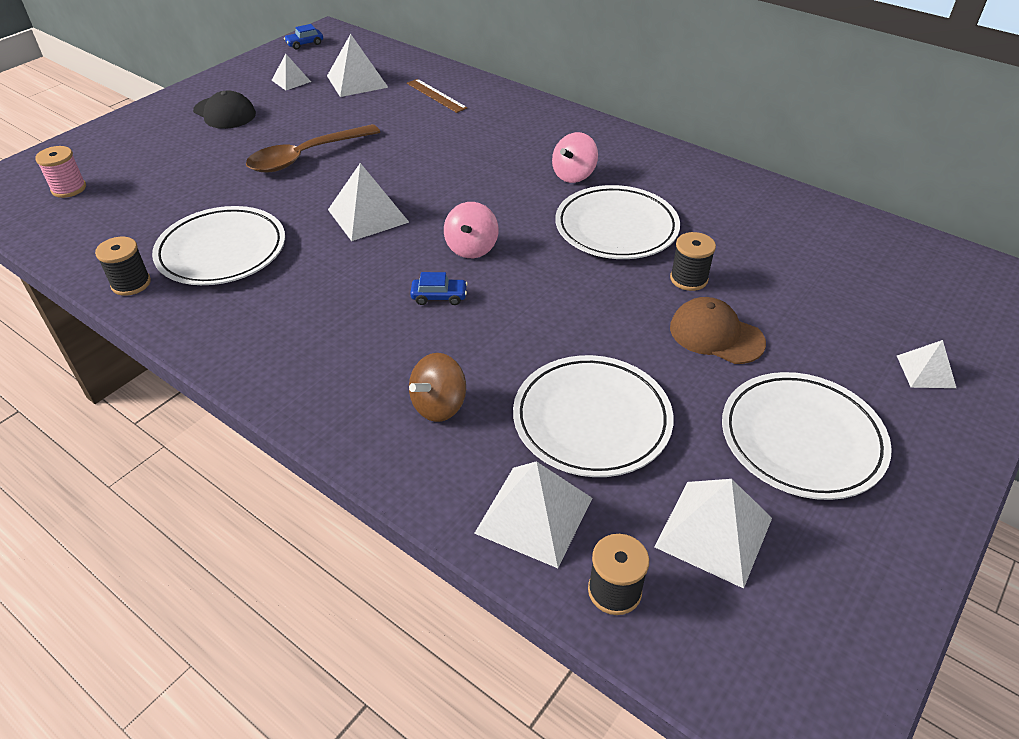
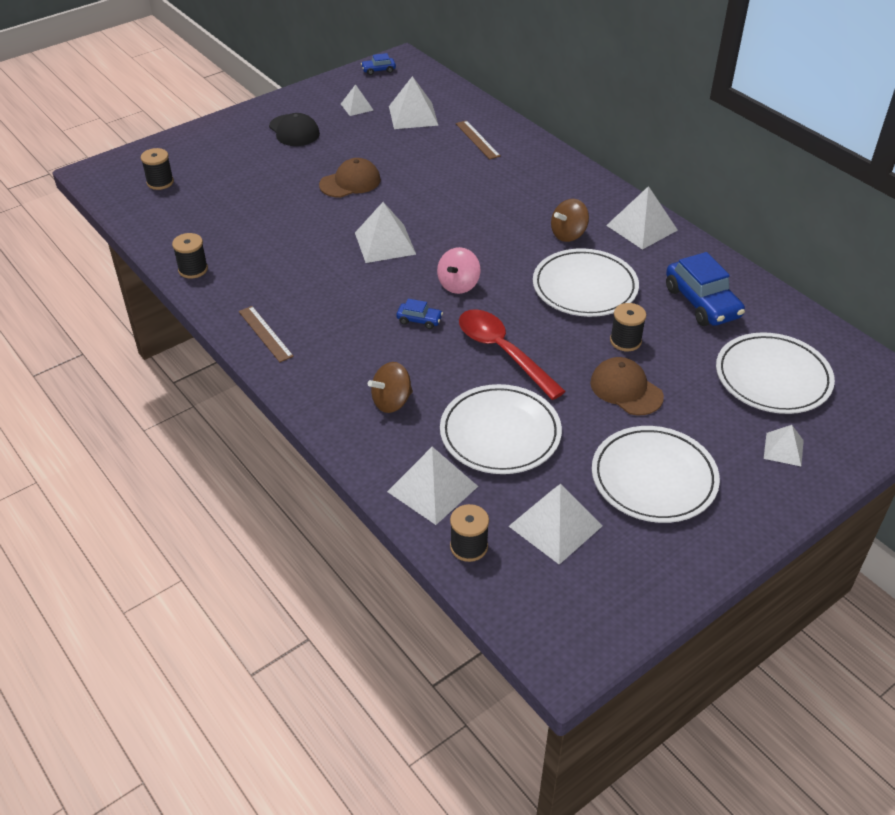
camera: 15 degrees right, 0 degrees up
pink spool [35,146,86,198] -> black spool [141,148,174,190]
white plate [152,206,285,285] -> white plate moved to [716,332,835,414]
brown spoon [246,124,380,172] -> brown cap [319,158,381,198]
pink spinning top [552,132,598,183] -> brown spinning top [551,199,589,242]
none -> brown ruler [239,306,294,362]
none -> red spoon [459,310,566,400]
none -> white pyramid [606,186,678,250]
none -> blue car [666,252,745,326]

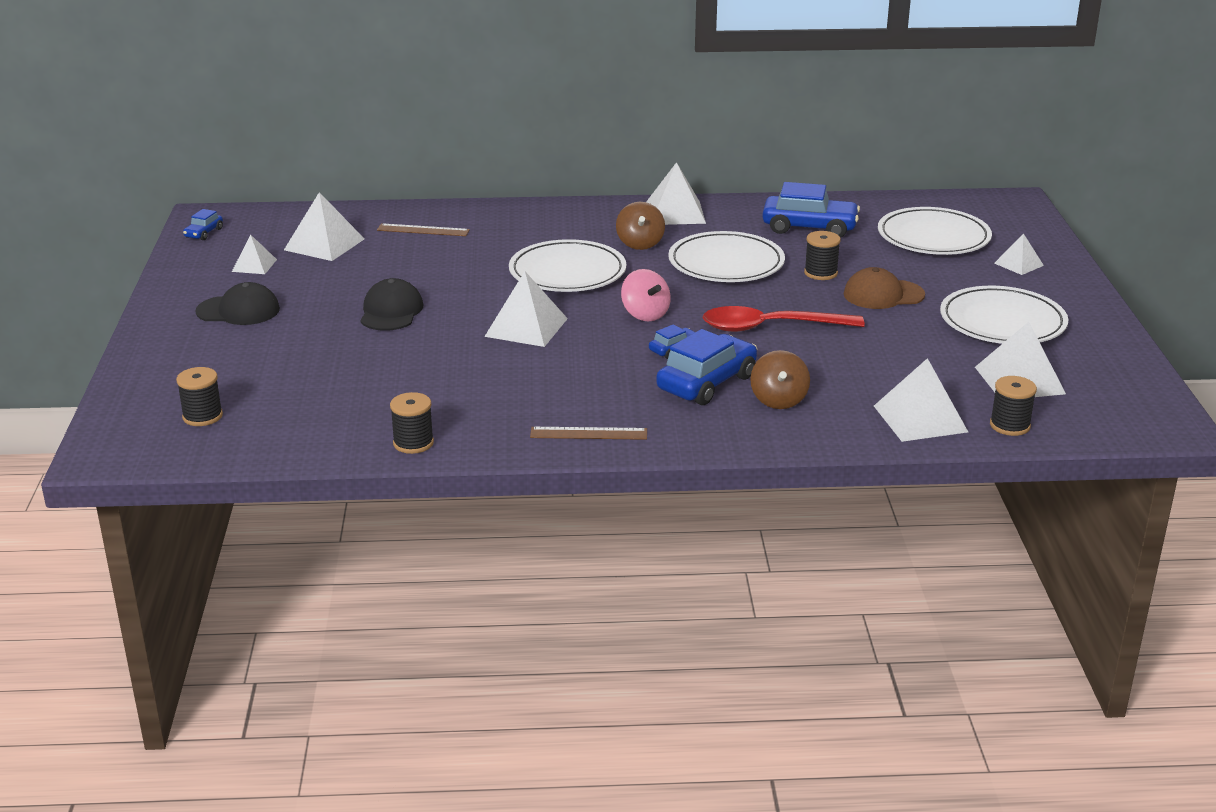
camera: 55 degrees left, 15 degrees down
brown cap [319,158,381,198] -> black cap [360,278,423,331]
white plate [440,384,562,474] -> white plate moved to [509,239,626,292]
none -> blue car [656,329,757,405]

